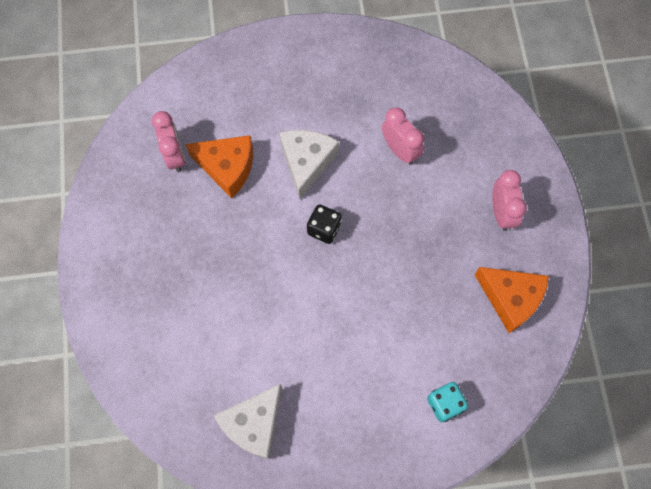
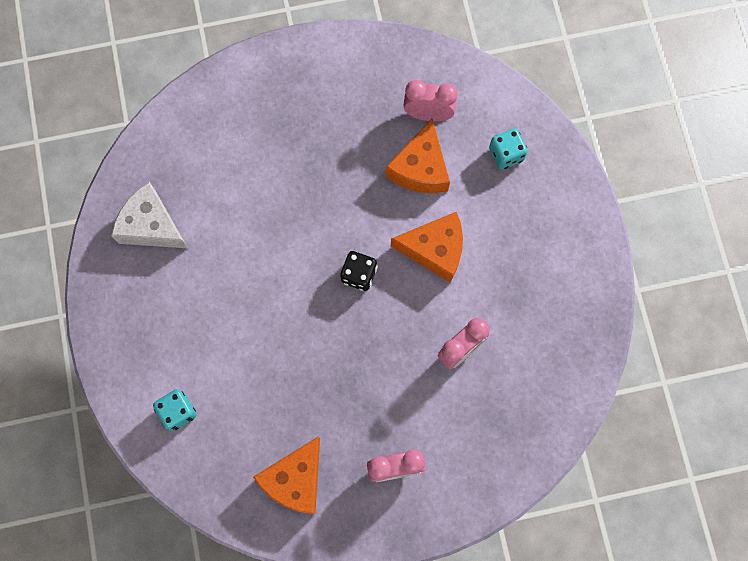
camera: 85 degrees right, 5 degrees up
pink clock [152,111,185,172] -> pink clock turned 150 degrees counterclockwise [403,80,458,121]
white cheese [279,130,339,199] -> orange cheese [391,212,463,283]
none -> turquoise dice [489,128,528,170]

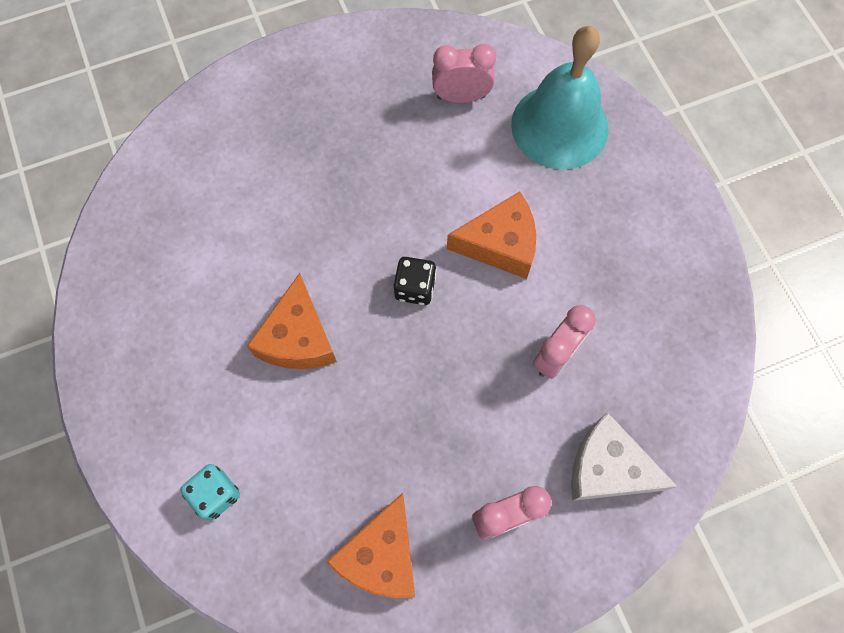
camera: 10 degrees left, 5 degrees down
white cheese [111,182,188,248] -> white cheese moved to [571,412,678,501]
orange cheese [386,119,450,193] -> orange cheese moved to [247,273,337,369]
turquoise dice [489,128,528,170] -> turquoise bell [511,26,609,170]

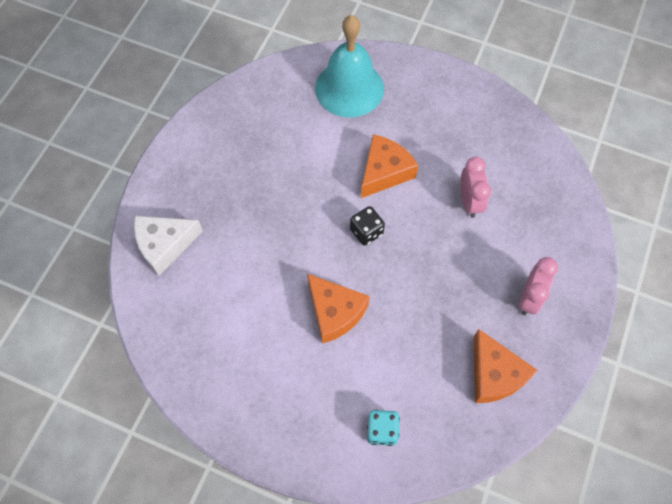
camera: 45 degrees left, 5 degrees down
pink clock [432,44,496,103] -> none
white cheese [571,412,678,501] -> white cheese moved to [134,216,203,276]

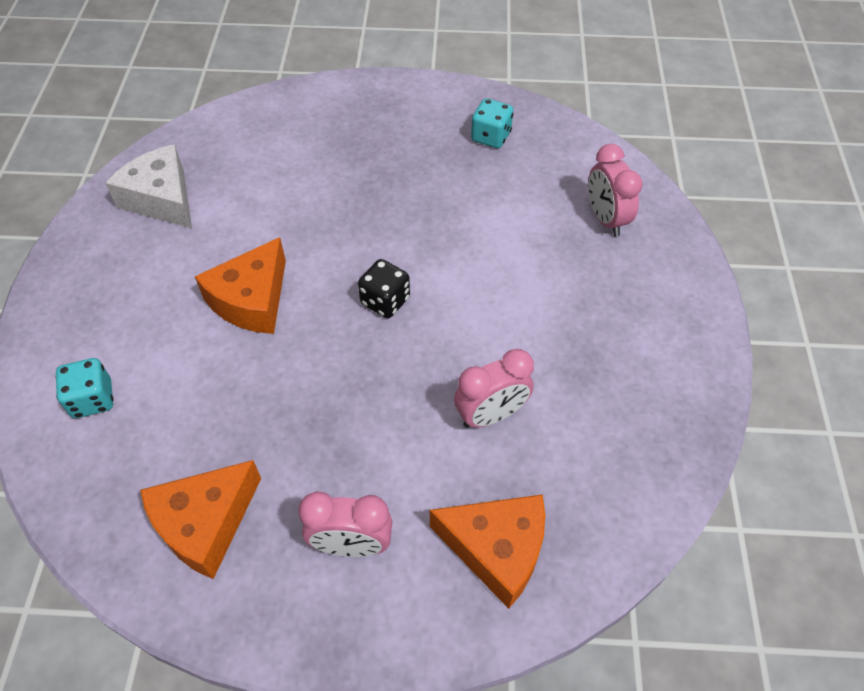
camera: 70 degrees right, 10 degrees down
white cheese [134,216,203,276] -> white cheese moved to [105,144,192,228]
turquoise bell [315,15,384,117] -> pink clock [588,144,643,237]
orange cheese [361,134,418,198] -> orange cheese moved to [430,494,545,609]
none -> turquoise dice [471,98,513,148]

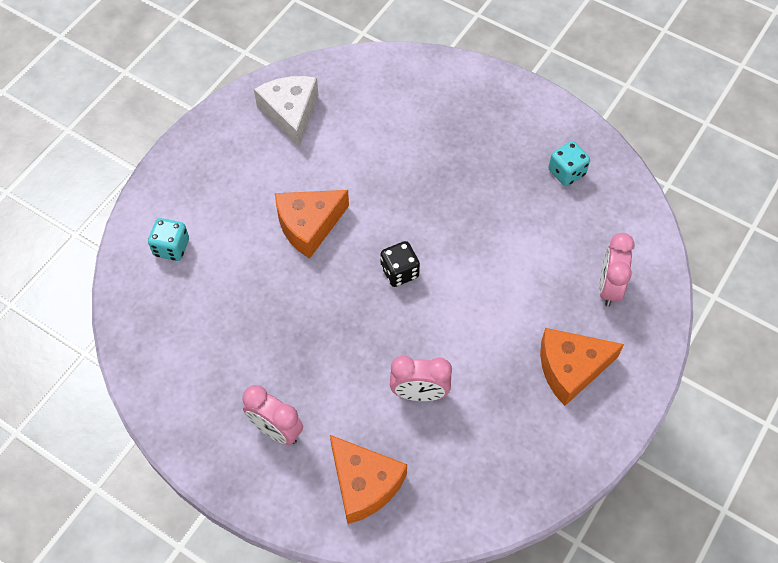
camera: 30 degrees right, 5 degrees up
orange cheese [140,460,261,579] -> orange cheese moved to [540,328,624,406]

